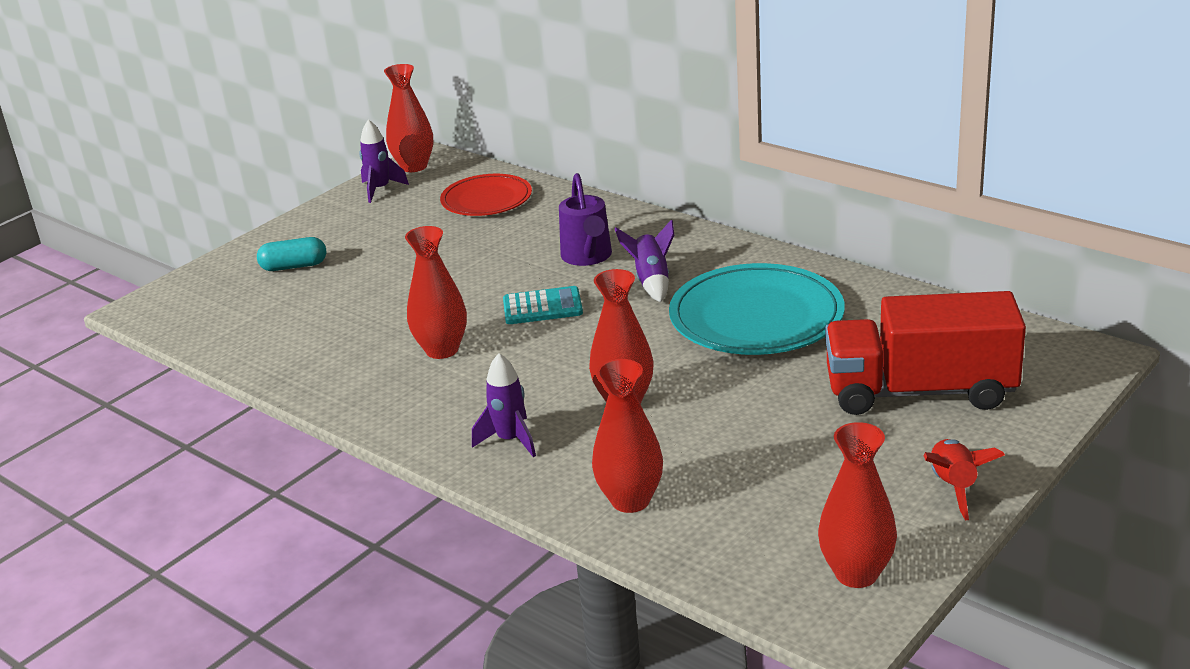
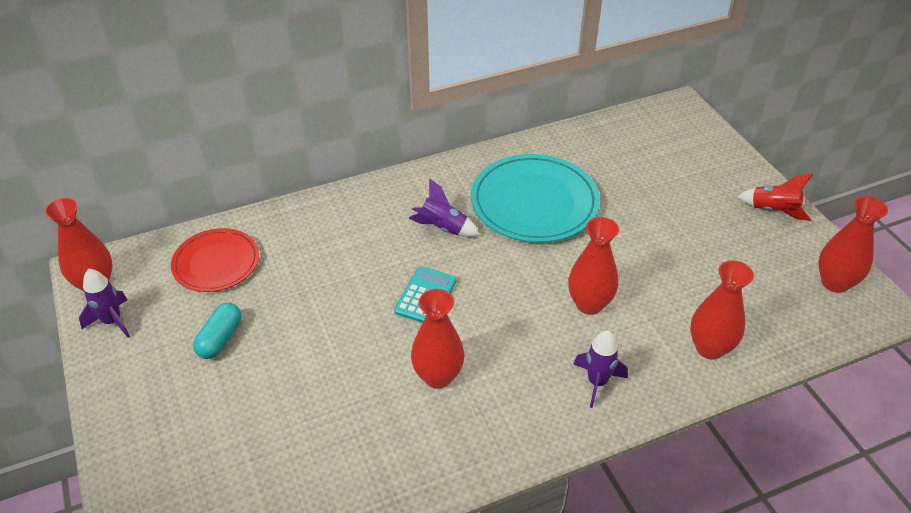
camera: 65 degrees left, 15 degrees up
turquoise capsule [257,237,326,271] -> turquoise capsule moved to [193,303,241,359]
purple watering can [559,173,612,266] -> none
red truck [825,291,1026,415] -> none

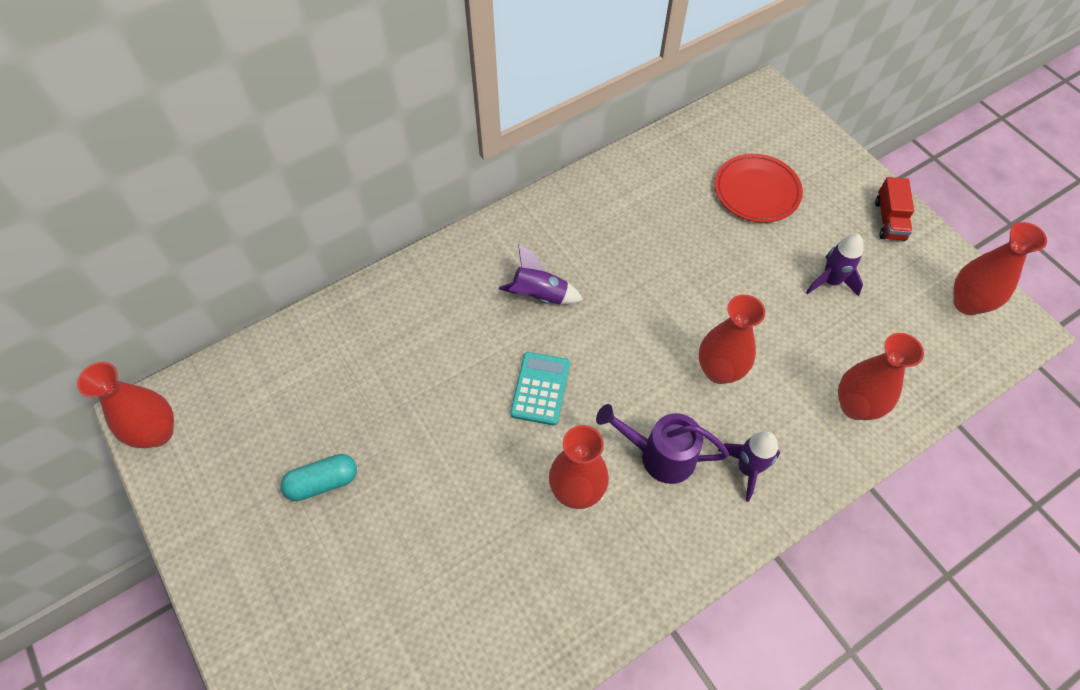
camera: 10 degrees left, 15 degrees up
purple rocket [79,269,130,338] -> purple rocket moved to [806,234,863,296]
red plate [171,228,259,292] -> red plate moved to [715,154,803,223]
turquoise capsule [193,303,241,359] -> turquoise capsule turned 60 degrees clockwise [281,454,357,501]
turquoise plate [471,154,600,243] -> none
red rocket [737,174,813,221] -> red truck [875,177,914,241]
none -> purple watering can [596,404,729,484]

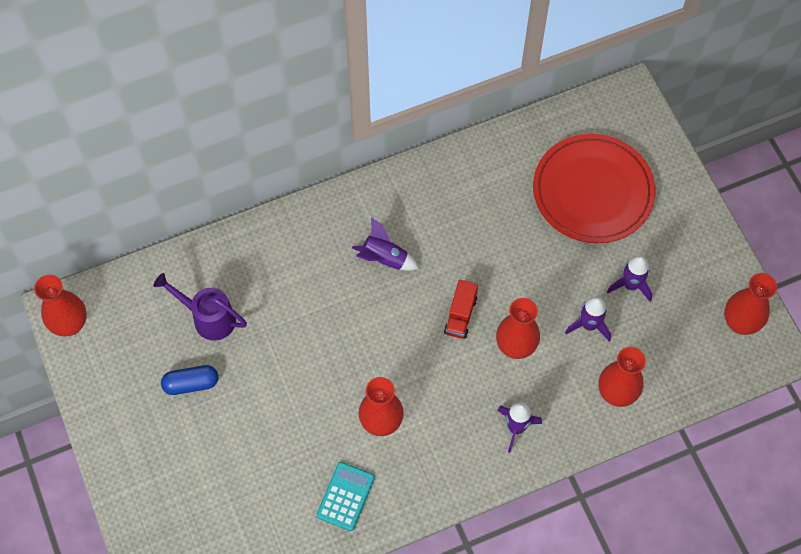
camera: 10 degrees right, 5 degrees up
turquoise capsule [281,454,357,501] -> blue capsule [161,365,218,395]
turquoise calculator [510,352,570,425] -> turquoise calculator moved to [316,462,375,531]
purple watering can [596,404,729,484] -> purple watering can moved to [154,273,247,341]
red plate [715,154,803,223] -> red plate [533,134,655,243], size x1.59
red truck [875,177,914,241] -> red truck moved to [444,280,478,339]
none -> purple rocket [565,297,611,341]

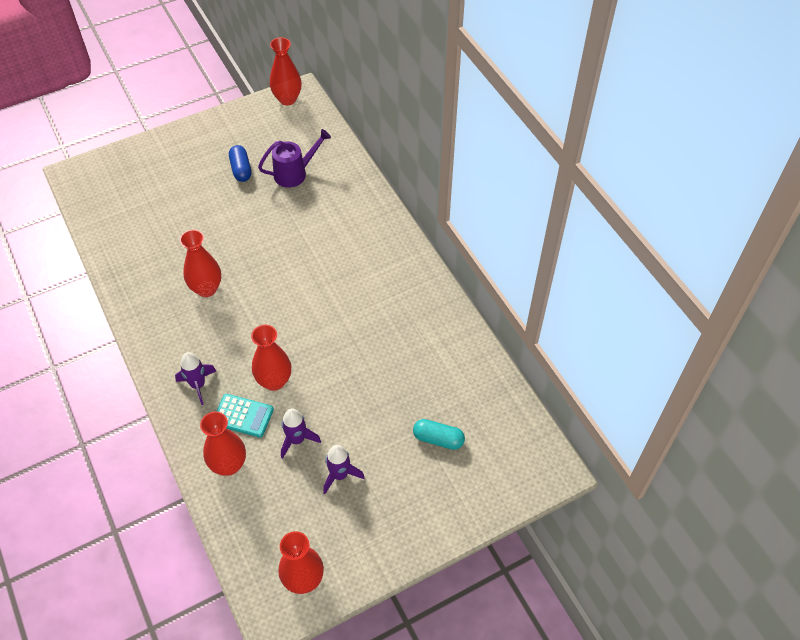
camera: 85 degrees right, 10 degrees down
purple watering can [154,273,247,341] -> purple watering can turned 45 degrees clockwise [258,129,331,188]
turquoise calculator [316,462,375,531] -> turquoise calculator moved to [217,394,274,437]
purple rocket [352,217,419,271] -> none
red truck [444,280,478,339] -> none
red plate [533,134,655,243] -> turquoise capsule [413,419,465,450]

